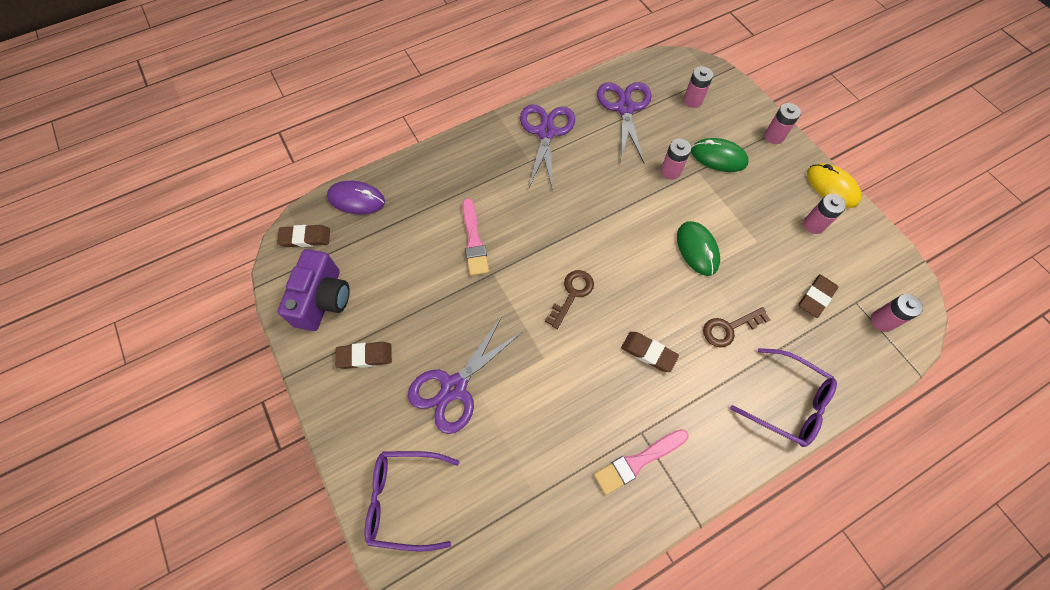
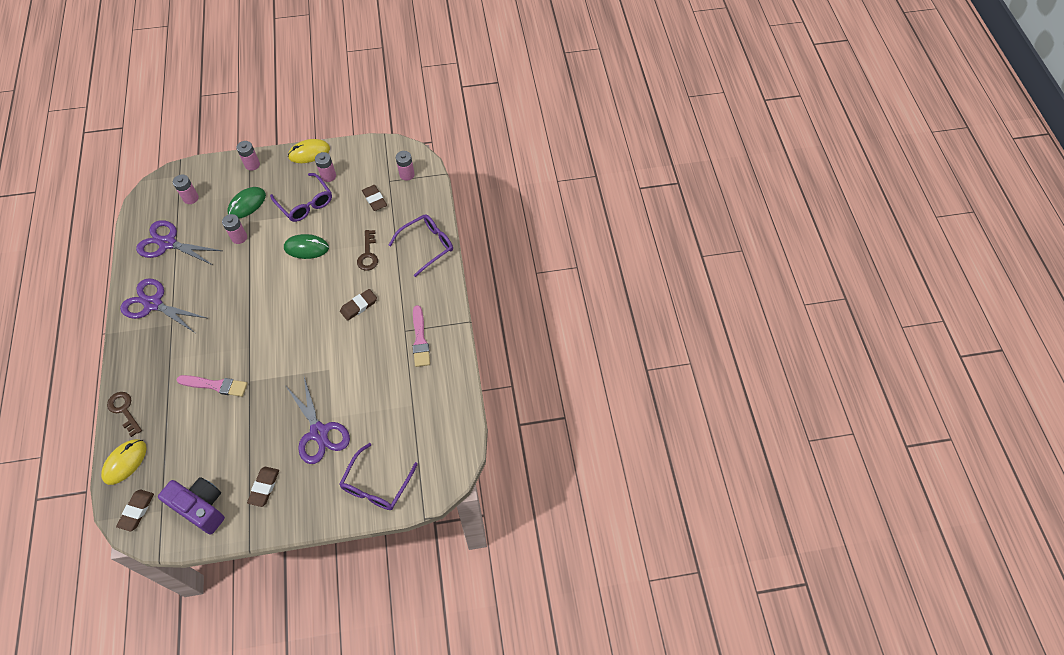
camera: 70 degrees left, 5 degrees down
purple mouse [327,181,385,215] -> yellow mouse [101,439,147,485]
brown key [545,270,594,329] -> brown key moved to [107,392,142,437]
none -> purple glasses [270,173,332,222]

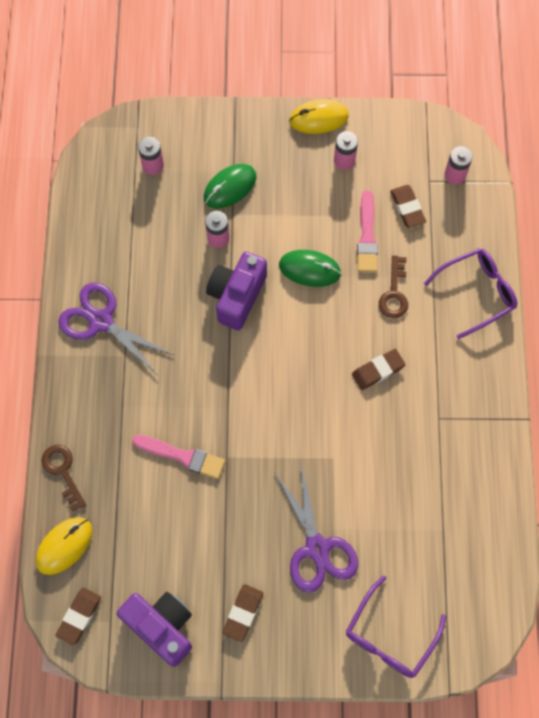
camera: 10 degrees right, 10 degrees up
purple scissors [136,220,222,265] -> none
pink battery [236,141,260,171] -> none
purple glasses [270,173,332,222] -> none
pink brush [413,305,430,367] -> pink brush moved to [357,190,378,272]
none -> purple camera [206,252,267,331]

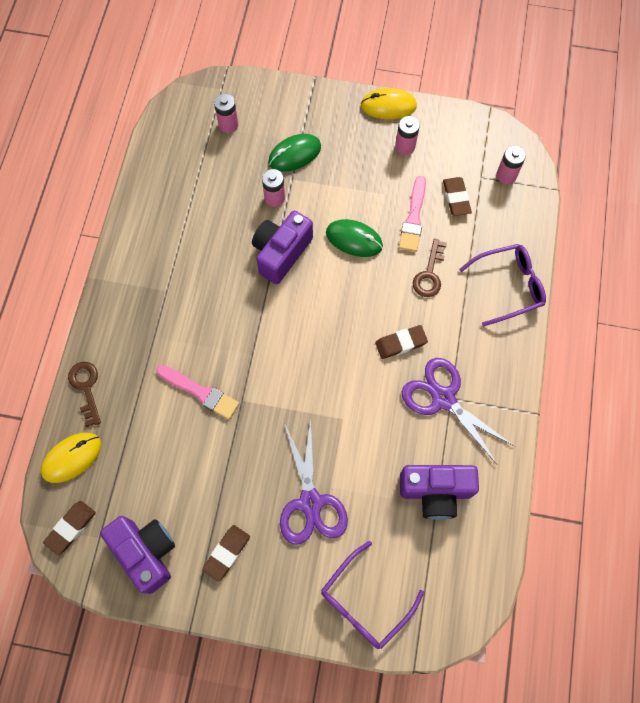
camera: 10 degrees right, 0 degrees up
purple scissors [58,282,173,374] -> purple scissors moved to [402,358,514,464]
none -> purple camera [400,465,479,520]

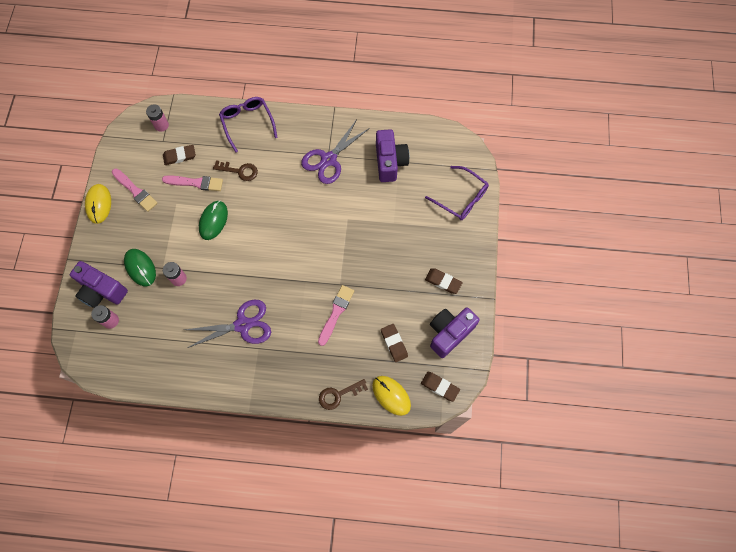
camera: 95 degrees left, 0 degrees up
purple camera [252,210,313,285] -> purple camera moved to [70,261,128,308]
purple scissors [280,418,348,545] -> purple scissors moved to [185,300,271,348]
brown eraser [375,325,428,359] -> brown eraser moved to [381,324,408,362]
pink battery [395,116,420,155] -> pink brush [112,168,158,212]

